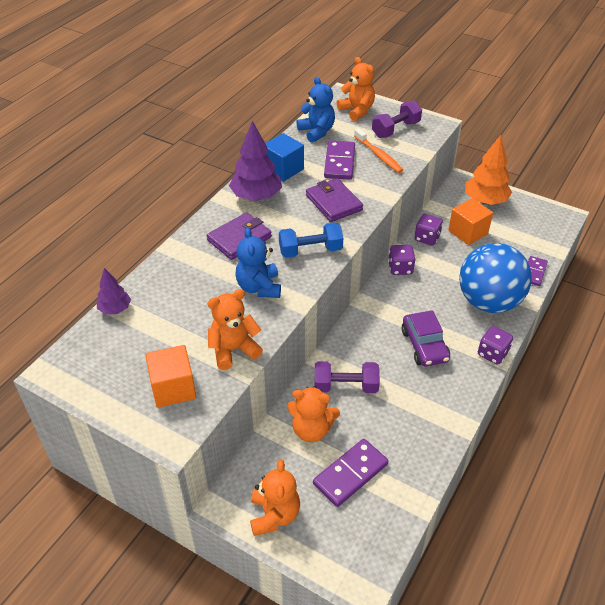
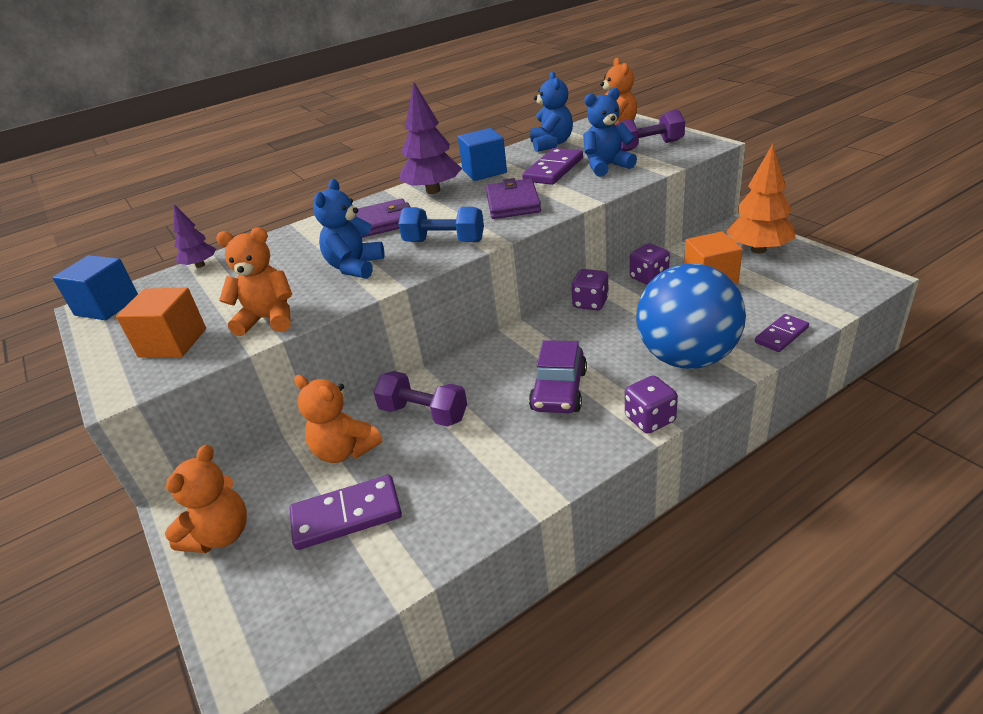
camera: 30 degrees right, 10 degrees down
orange toothbrush [354,128,403,173] -> blue teddy bear [583,88,637,177]
none -> blue cube [52,255,138,320]

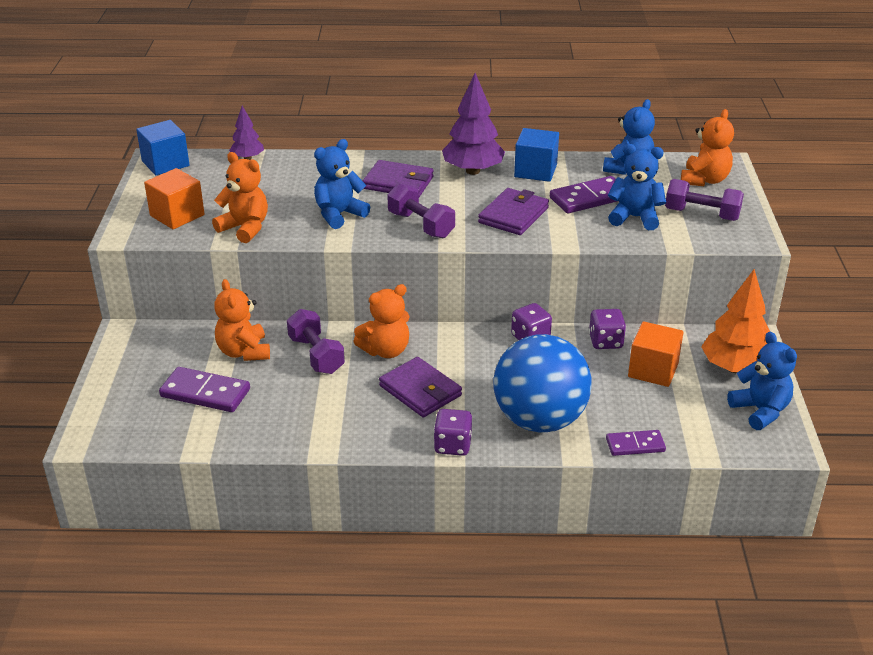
camera: 30 degrees right, 0 degrees up
orange teddy bear [165,445,247,553] -> orange teddy bear moved to [353,284,410,358]
blue dumbbell [398,207,484,242] -> purple dumbbell [387,183,455,238]
purple car [529,340,587,413] -> purple wallet [379,357,462,417]
none -> blue teddy bear [727,332,797,430]

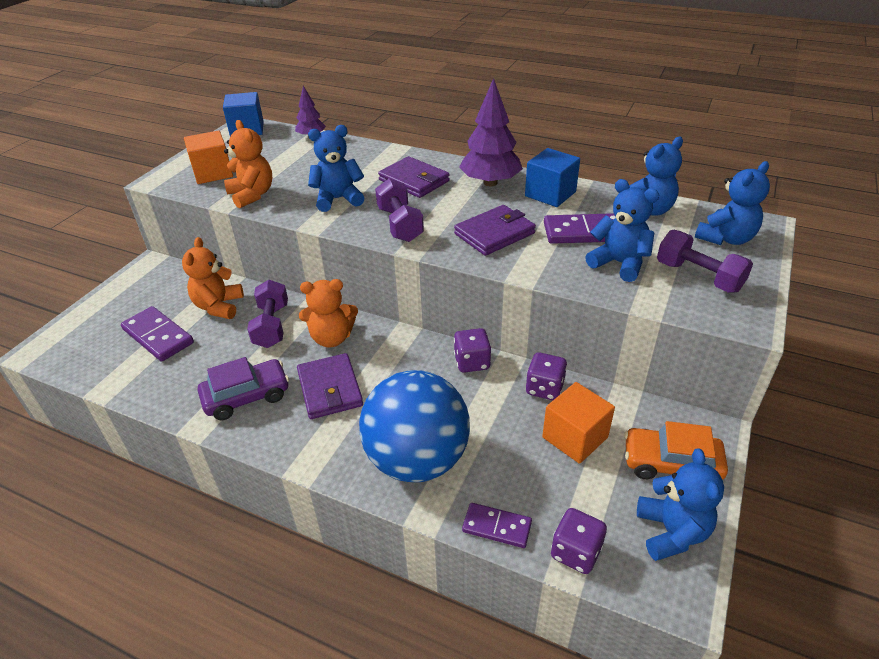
camera: 25 degrees right, 5 degrees up
purple dice [434,409,472,456] -> purple dice moved to [551,508,607,574]
orange teddy bear [681,109,734,186] -> blue teddy bear [695,161,770,245]
orange tree [701,269,770,373] -> orange car [624,421,728,480]
none -> purple car [198,357,289,420]

